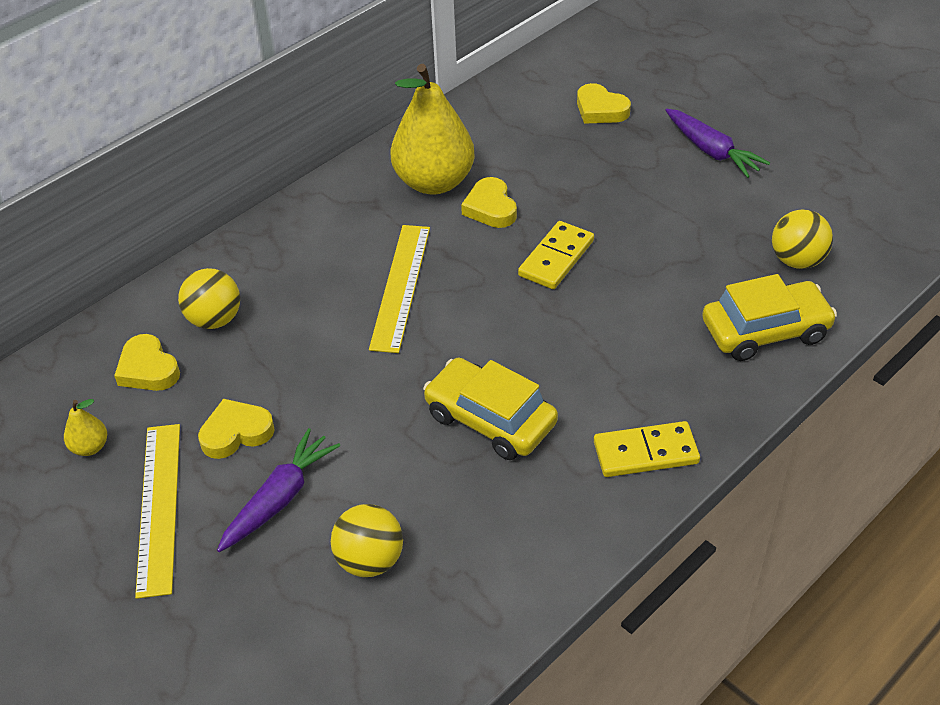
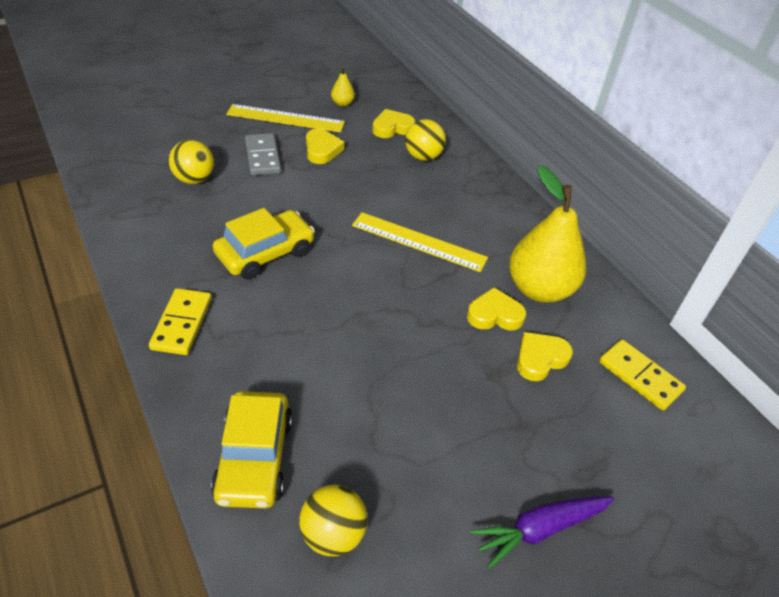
camera: 100 degrees right, 0 degrees up
purple carrot [217,428,340,552] -> grey domino [245,133,281,175]
yellow domino [518,221,594,289] -> yellow domino moved to [599,339,686,411]
yellow heart [577,83,631,124] -> yellow heart moved to [517,332,573,381]

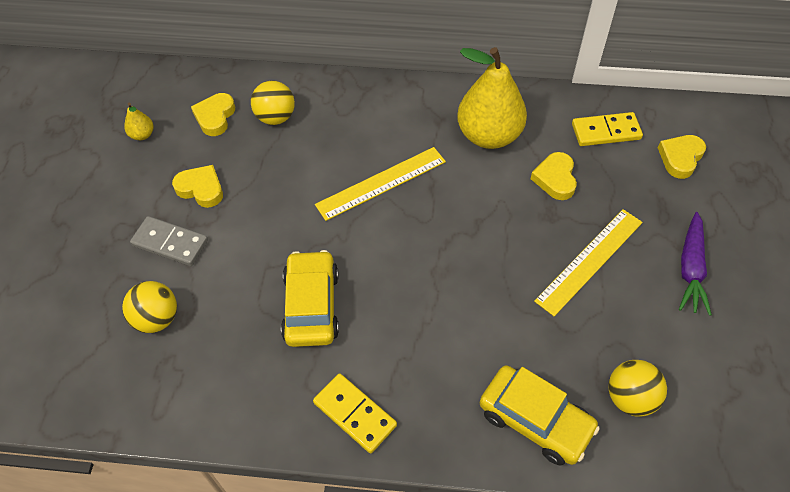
camera: 50 degrees left, 10 degrees up
yellow ruler [226,104,345,132] -> yellow ruler moved to [534,209,643,316]
yellow heart [467,287,526,331] -> yellow heart moved to [658,135,706,179]

